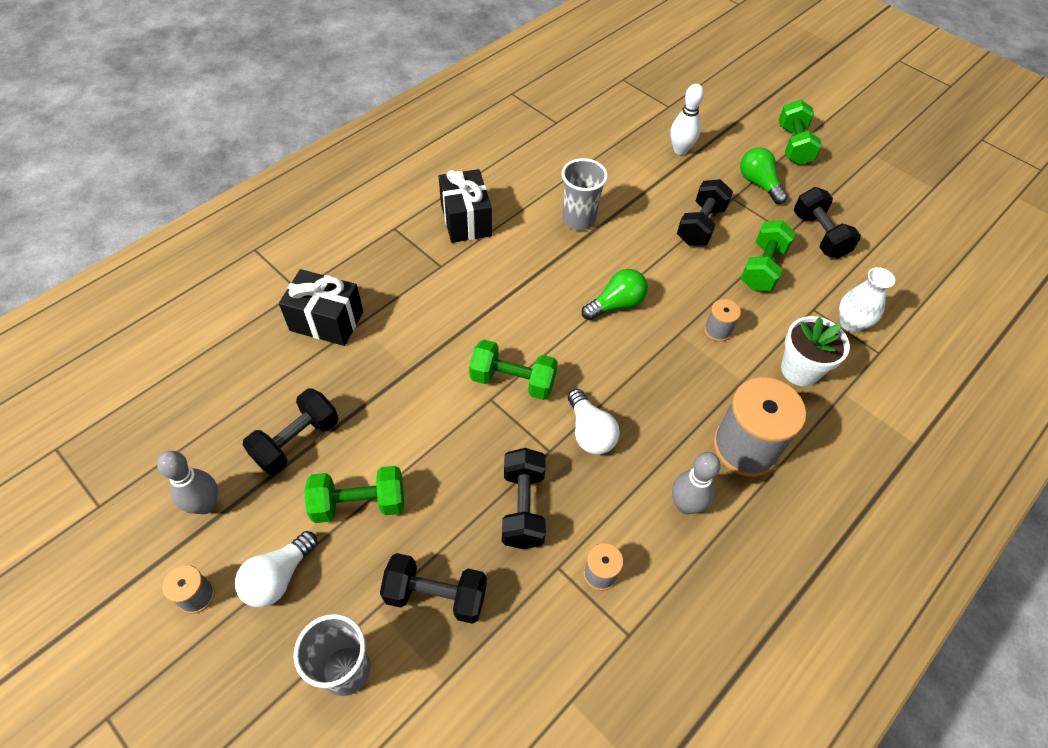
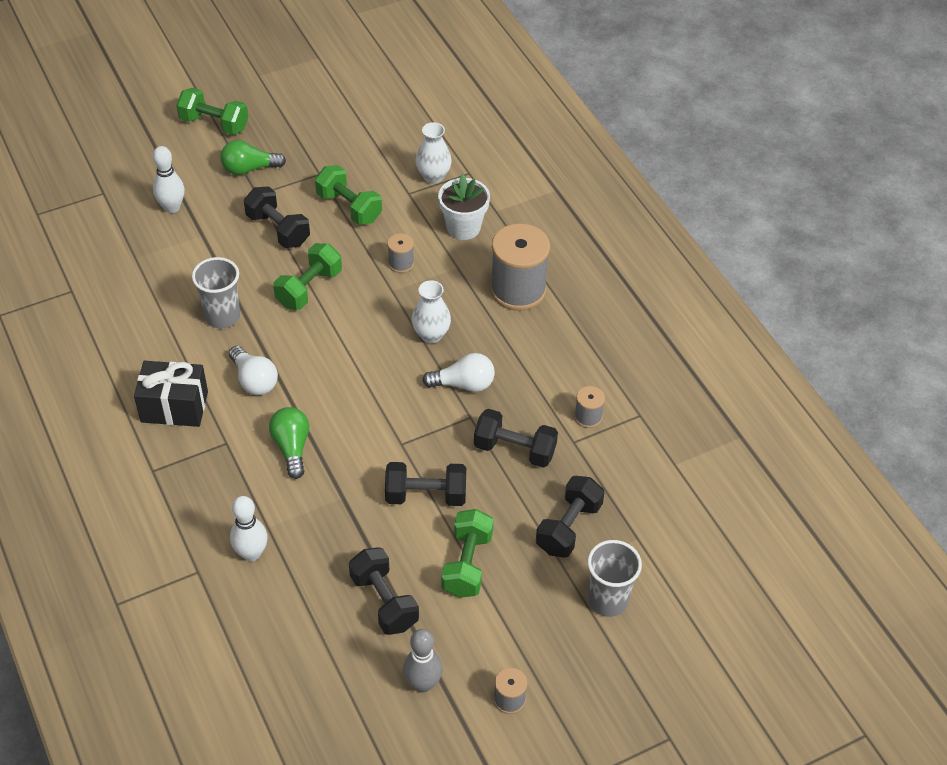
camera: 70 degrees left, 5 degrees down
white light bulb [235,531,317,608] -> white light bulb moved to [229,346,278,395]
black gift [279,269,363,346] -> white bowling pin [230,496,268,561]
green dumbbell [469,339,558,400] -> green dumbbell moved to [273,243,342,310]
green light bulb [581,269,648,320] -> green light bulb moved to [269,407,309,479]
grey bowling pin [672,452,721,514] -> none
black dumbbell [793,187,861,259] -> black dumbbell moved to [385,462,466,506]
none -> white vase [412,280,451,343]

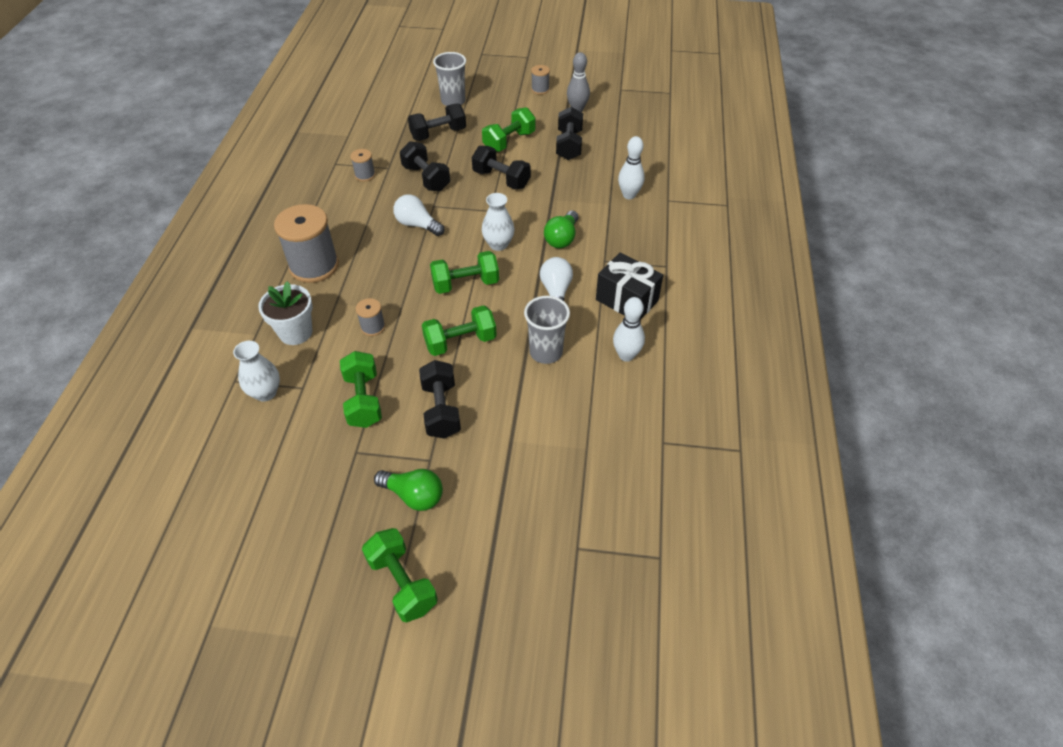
camera: 145 degrees left, 0 degrees up
white bowling pin [153,146,185,213] -> white bowling pin moved to [613,297,645,362]
white vase [412,280,451,343] -> white vase moved to [482,193,515,251]
none -> green dumbbell [430,251,499,294]

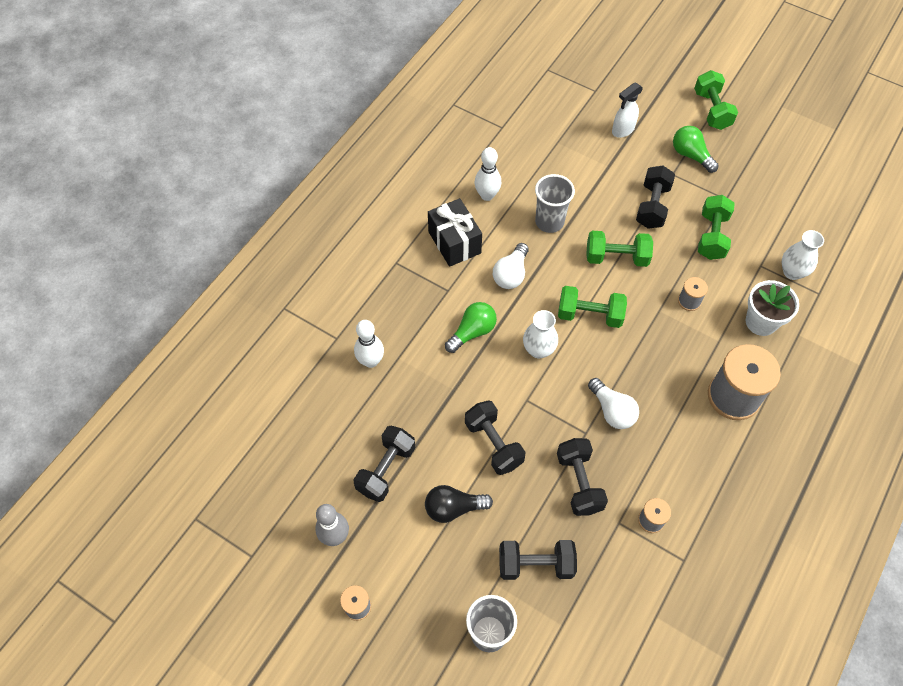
camera: 155 degrees left, 10 degrees up
green dumbbell [482,107,536,152] -> black light bulb [425,485,493,523]
none -> white spray bottle [612,83,643,138]

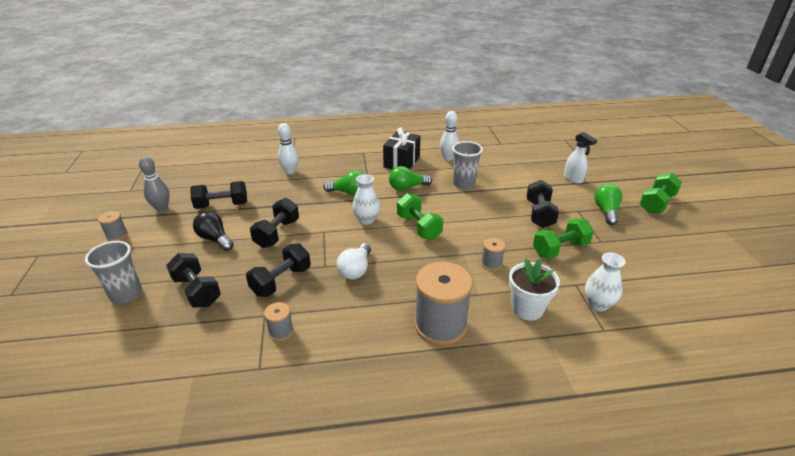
camera: 50 degrees right, 25 degrees down
white light bulb [493,243,529,289] -> green light bulb [389,166,432,191]
green dumbbell [586,231,653,267] -> none
white spray bottle [612,83,643,138] -> white spray bottle turned 135 degrees counterclockwise [564,132,597,184]
black dumbbell [636,166,675,229] -> black dumbbell turned 60 degrees counterclockwise [526,180,559,228]

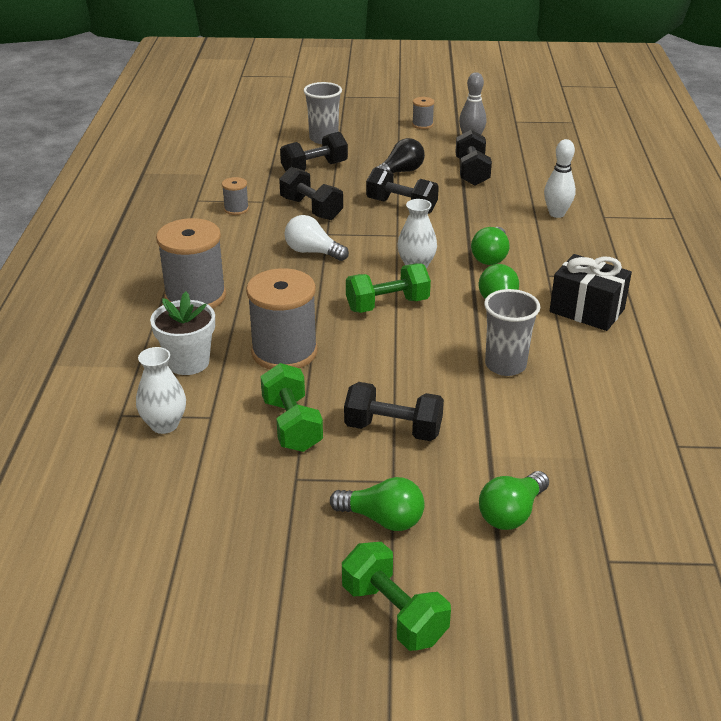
camera: 100 degrees right, 0 degrees up
white bowling pin [440,111,459,161] -> none
grey spool [481,238,505,271] -> grey spool [246,268,318,370], size x2.15
white spray bottle [564,132,597,184] -> green light bulb [479,471,549,530]

